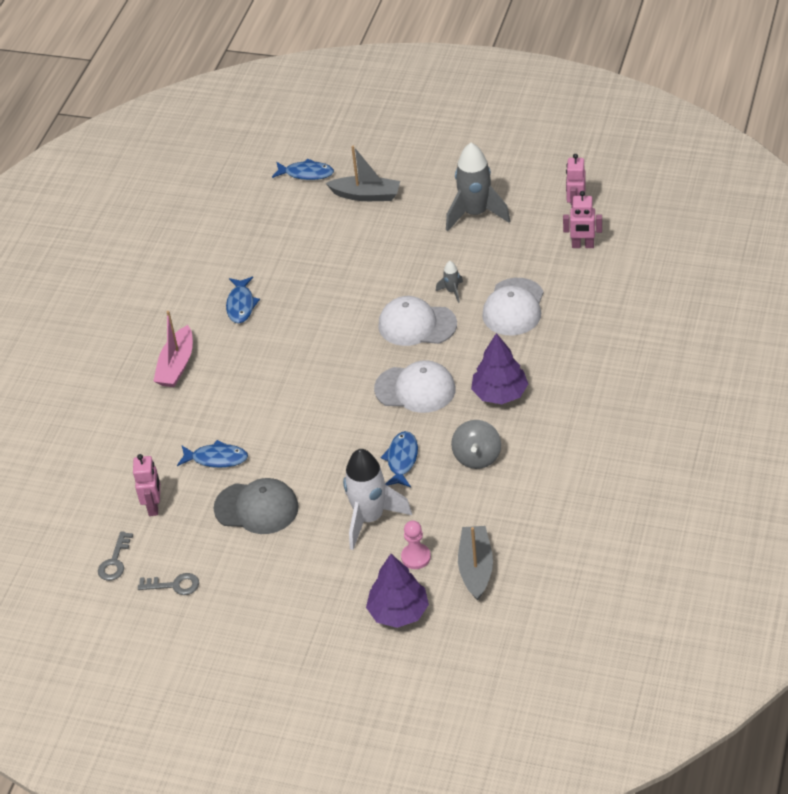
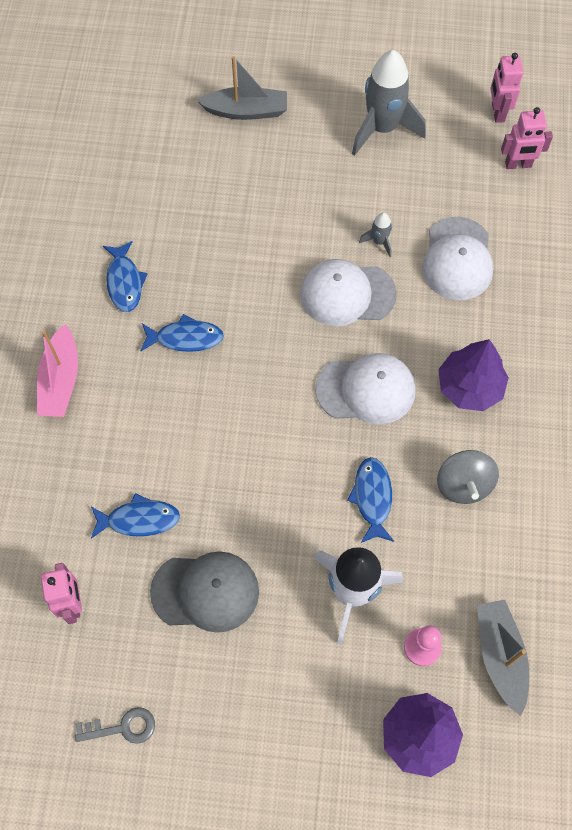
camera: 15 degrees left, 20 degrees up
grey key [98,531,133,581] -> none
blue fish [272,158,334,180] -> blue fish moved to [140,314,224,352]

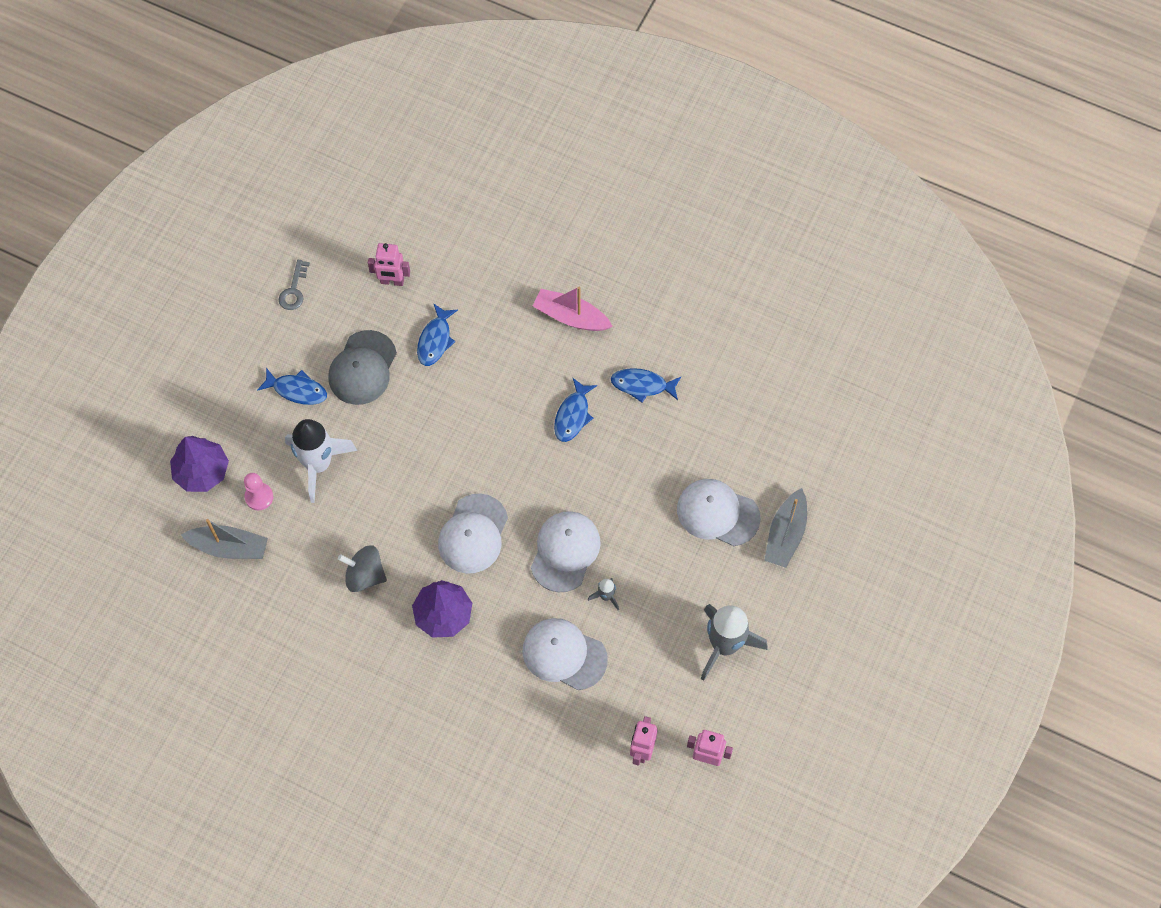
camera: 110 degrees right, 0 degrees up
blue fish [347,457,394,543] -> blue fish moved to [257,368,327,405]
none -> white cap [677,479,761,546]

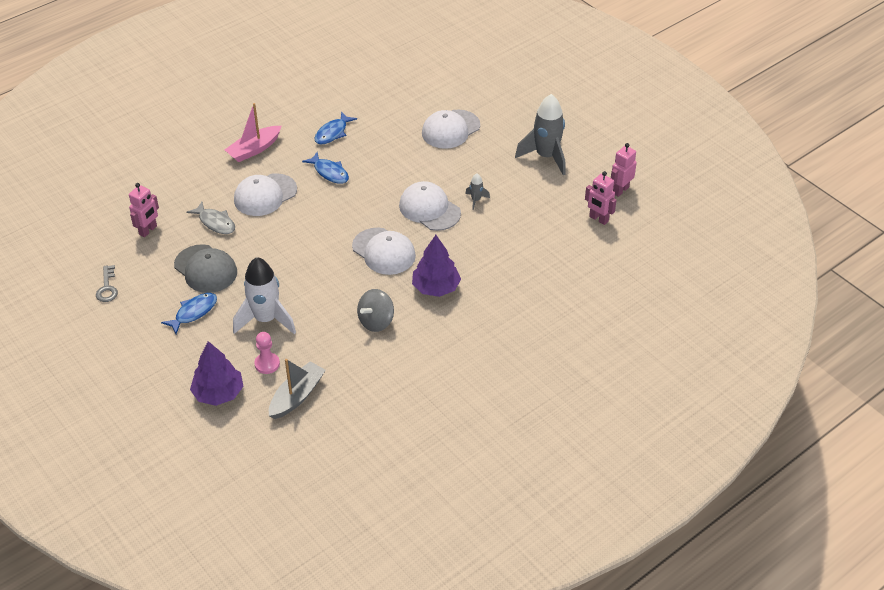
camera: 65 degrees left, 20 degrees down
grey key [279,260,310,310] -> grey key turned 45 degrees clockwise [96,265,118,302]
blue fish [417,303,458,366] -> grey fish [187,202,235,234]
white cap [522,618,608,690] -> white cap moved to [234,173,297,216]
grey boat [764,488,807,568] -> none

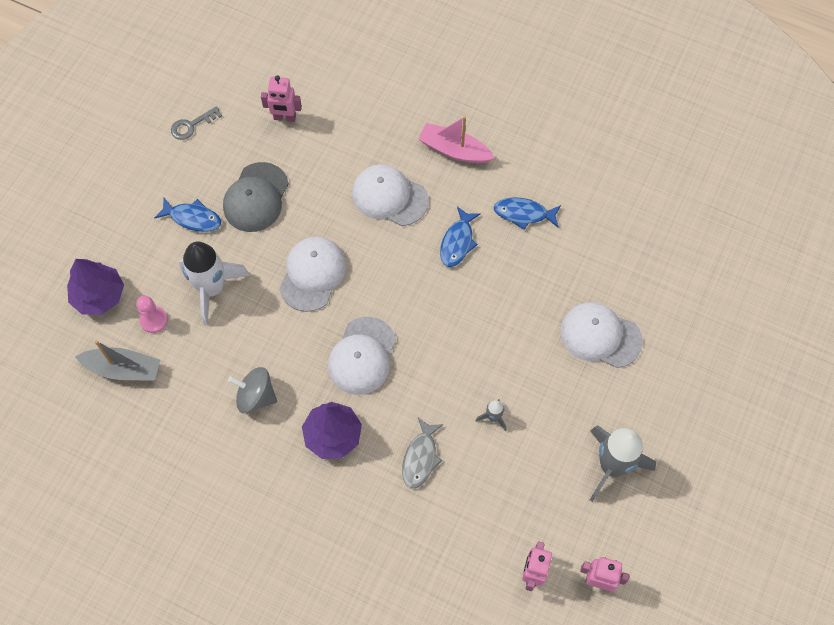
camera: 65 degrees right, 20 degrees up
grey fish [187,202,235,234] -> grey fish moved to [402,418,444,489]
white cap [399,181,461,231] -> white cap moved to [279,237,346,312]

